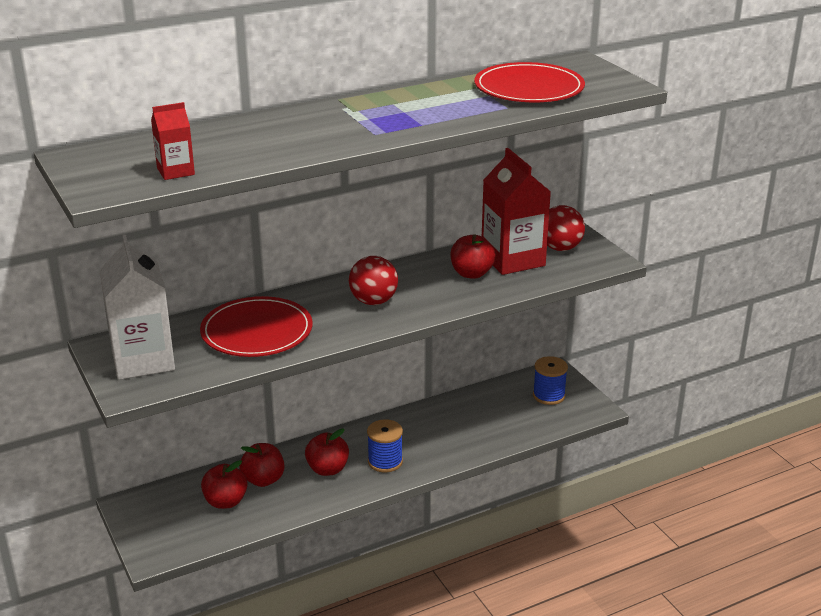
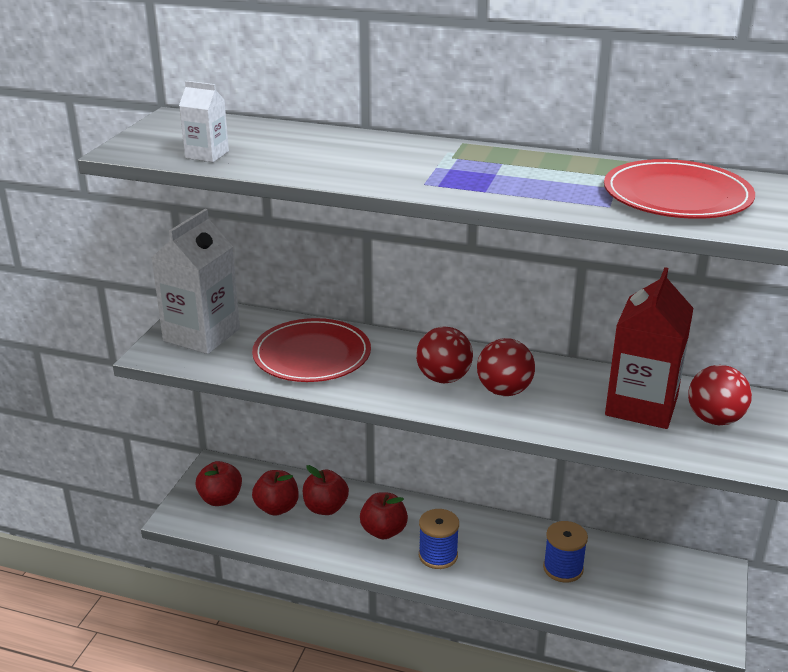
camera: 45 degrees right, 0 degrees up
red carton [151,102,195,180] -> white carton [179,81,229,162]
red apple [450,234,496,279] -> red apple moved to [195,461,242,506]
blue spool [533,356,568,405] -> blue spool moved to [543,521,588,582]
none -> red ball [477,338,535,396]

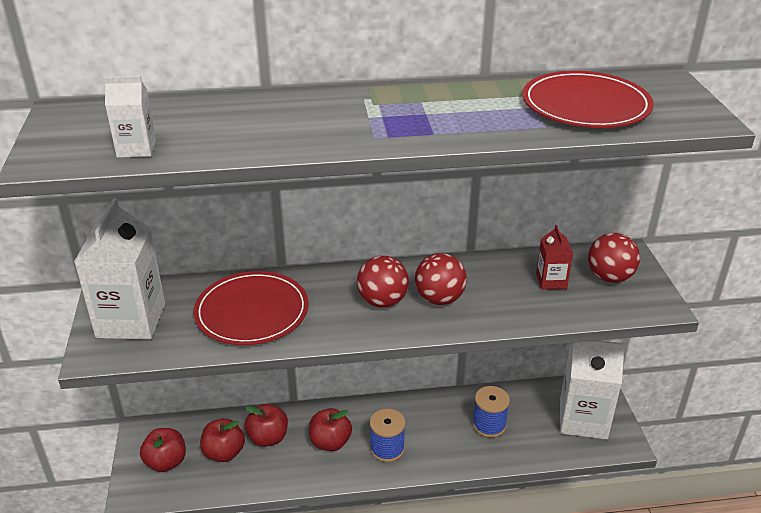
camera: 25 degrees left, 5 degrees up
red carton [605,267,694,429] -> red carton [536,225,573,290], size x0.50
none -> white carton [560,340,626,439]

